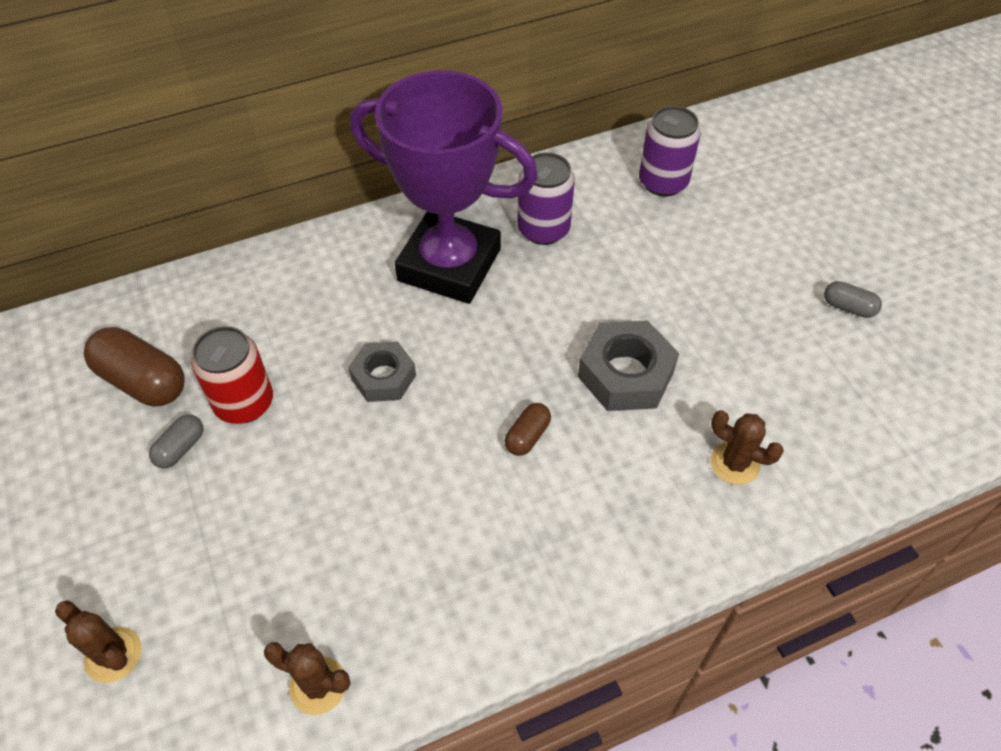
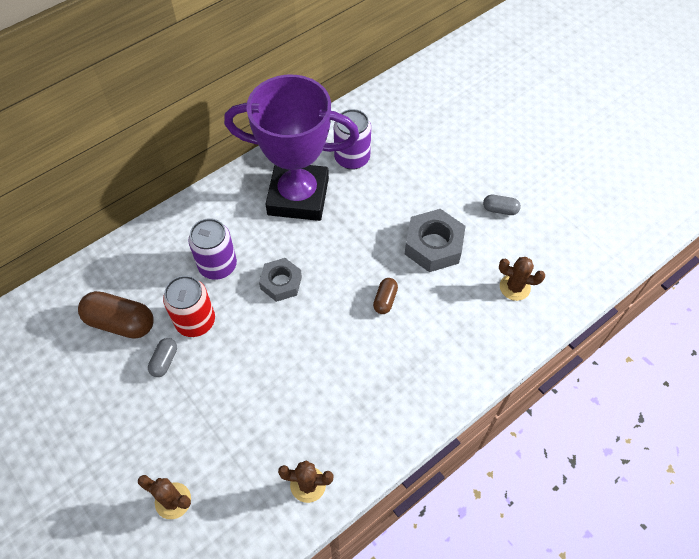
camera: 15 degrees left, 5 degrees up
purple can [639,106,701,197] -> purple can moved to [188,218,237,280]
grey capsule [824,281,882,318] -> grey capsule moved to [483,195,521,215]

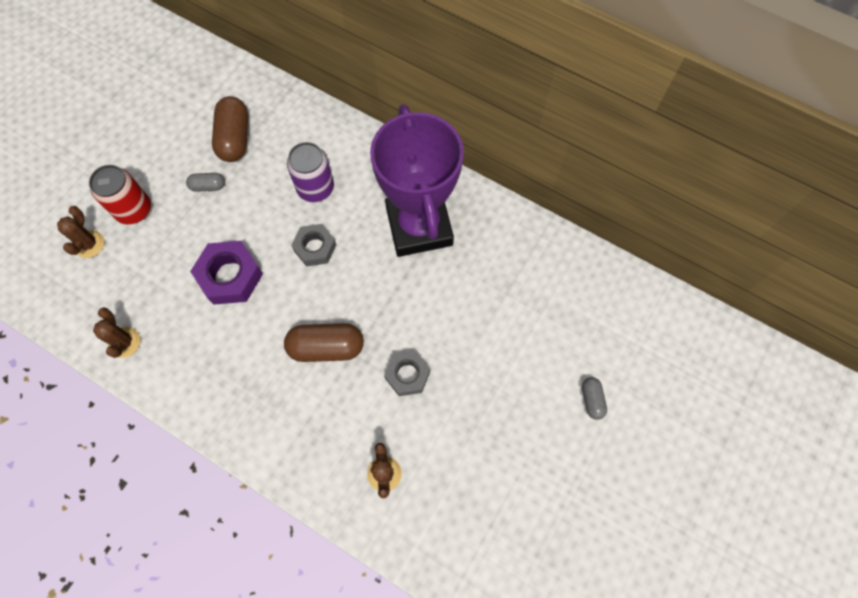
camera: 70 degrees right, 10 degrees up
red can [163,276,215,337] -> red can moved to [89,165,151,224]
purple can [334,109,371,170] -> none
brown capsule [373,278,398,314] -> brown capsule [284,323,364,362], size x1.89
grey nut [405,209,466,272] -> grey nut [384,351,430,396], size x0.67
grey capsule [483,195,521,215] -> grey capsule moved to [582,377,607,420]
none -> purple nut [190,241,263,305]

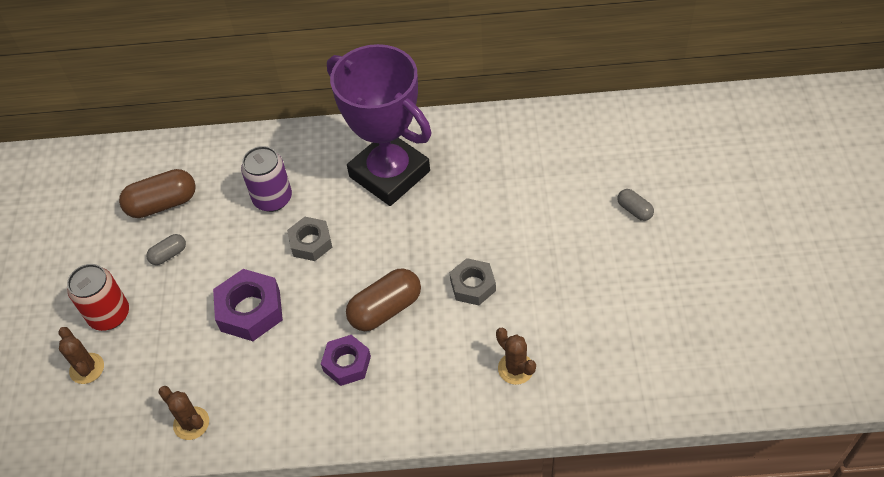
camera: 30 degrees left, 15 degrees down
brown capsule [212,96,248,162] -> brown capsule turned 75 degrees counterclockwise [119,169,196,218]
none -> purple nut [321,335,371,386]

